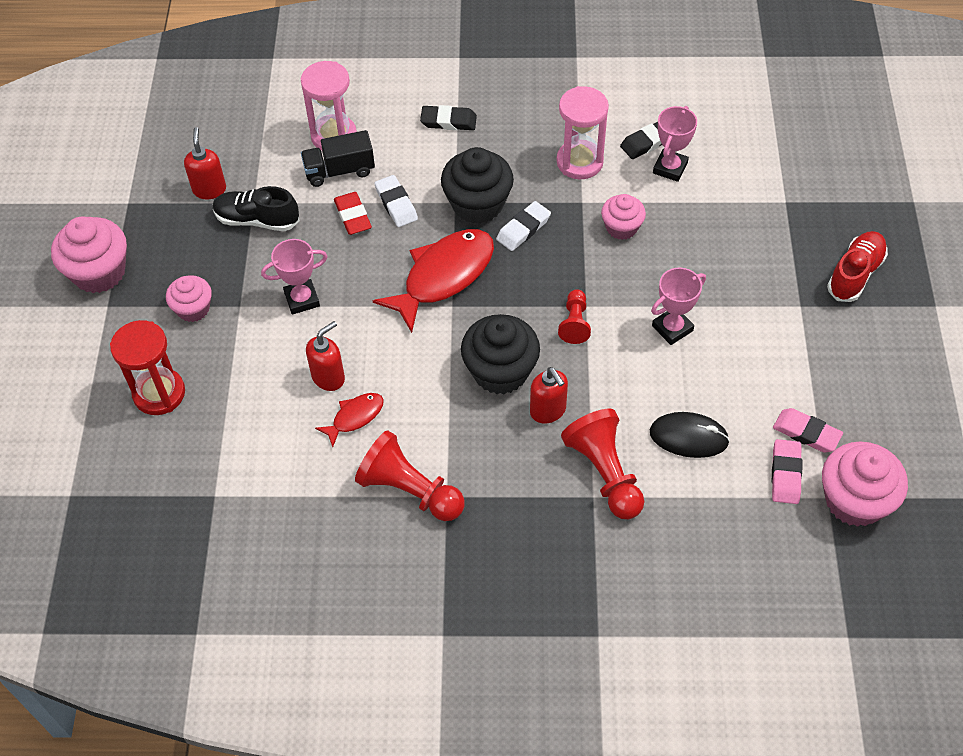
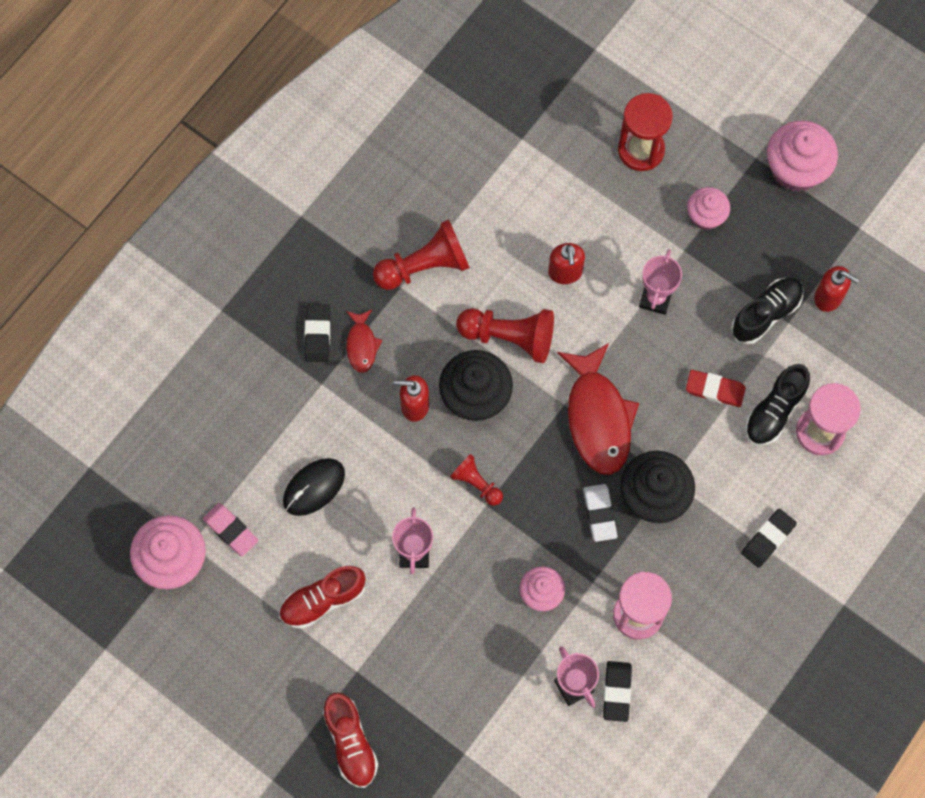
camera: 125 degrees right, 15 degrees up
black truck [301,130,375,187] -> black shoe [745,364,810,446]
red fish [315,393,384,447] -> red fish moved to [346,310,382,373]
white eraser [374,175,418,227] -> none
red pawn [561,408,644,519] -> red pawn moved to [456,308,554,363]
pink eraser [773,408,843,452] -> none
none -> red shoe [279,566,366,629]
none -> black eraser [304,304,330,362]

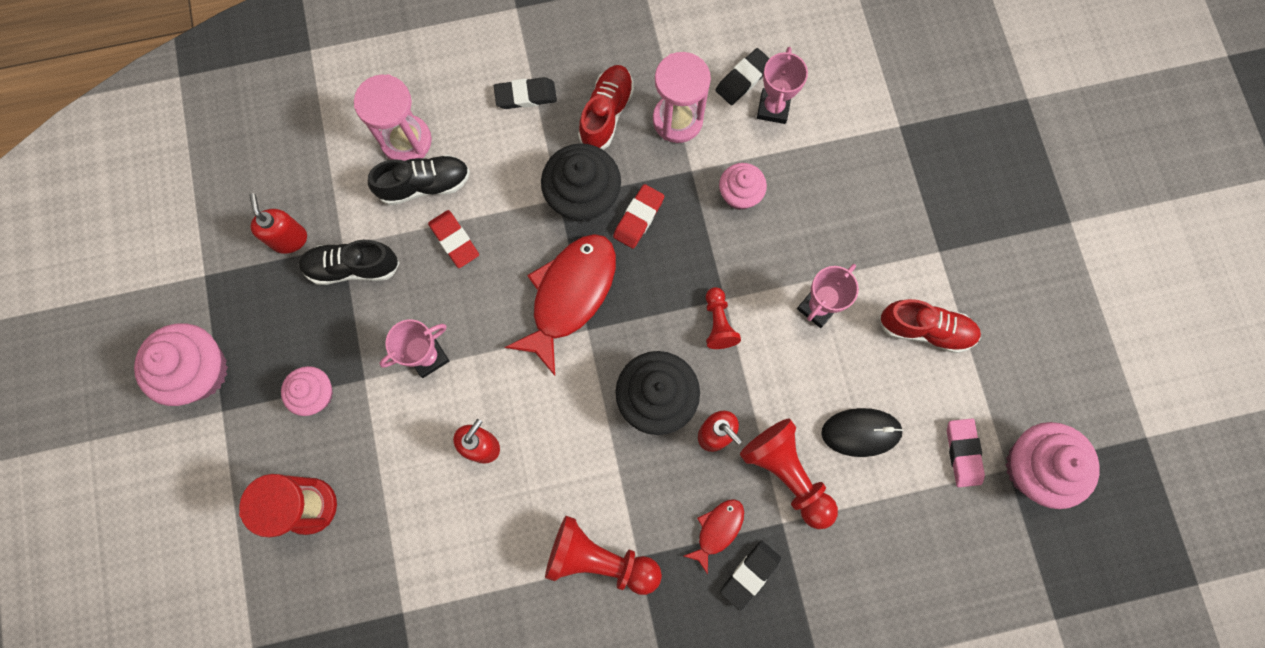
camera: 140 degrees left, 5 degrees up
red shoe [323,692,378,788] -> red shoe moved to [578,65,634,150]
red pawn [456,308,554,363] -> red pawn moved to [740,418,838,529]
white eraser [583,484,617,542] -> red eraser [613,184,664,249]

